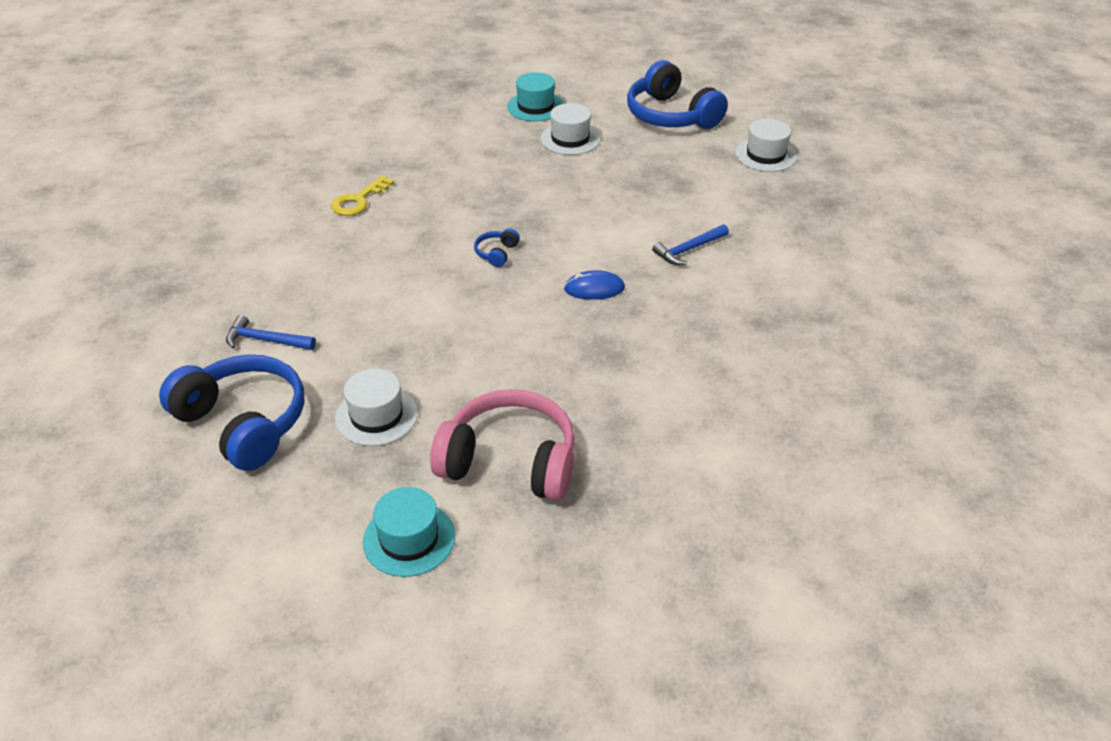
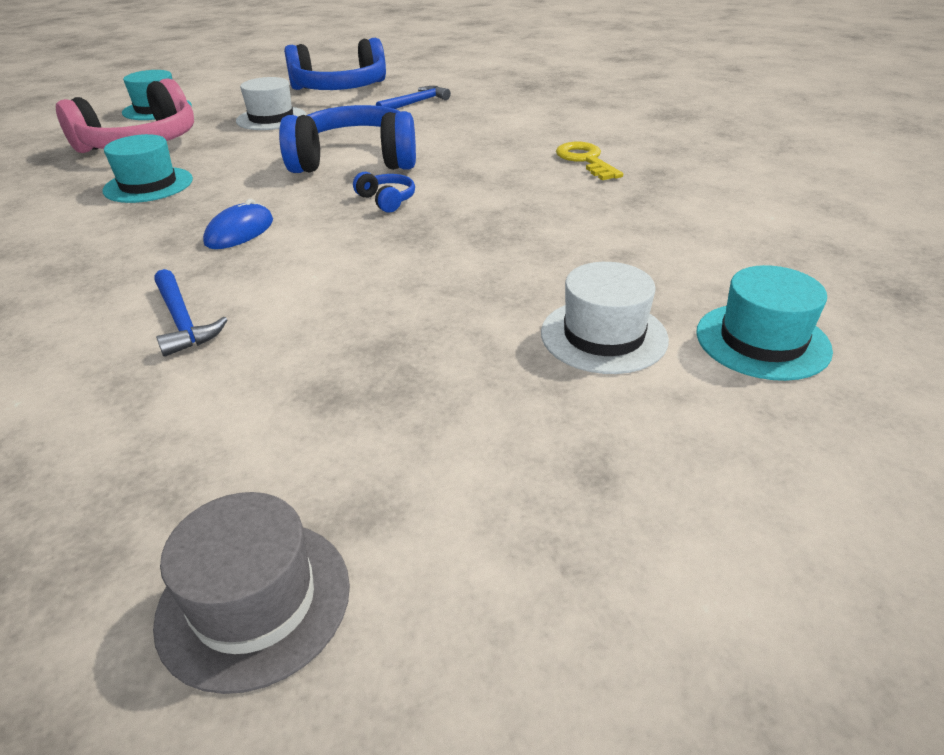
camera: 125 degrees right, 5 degrees down
blue headphones [627,60,728,129] -> blue headphones moved to [279,105,416,173]
blue hammer [652,224,729,265] -> blue hammer turned 150 degrees clockwise [154,269,228,357]
white hat [735,119,797,172] -> grey hat [153,492,350,694]
none -> turquoise hat [103,134,193,203]

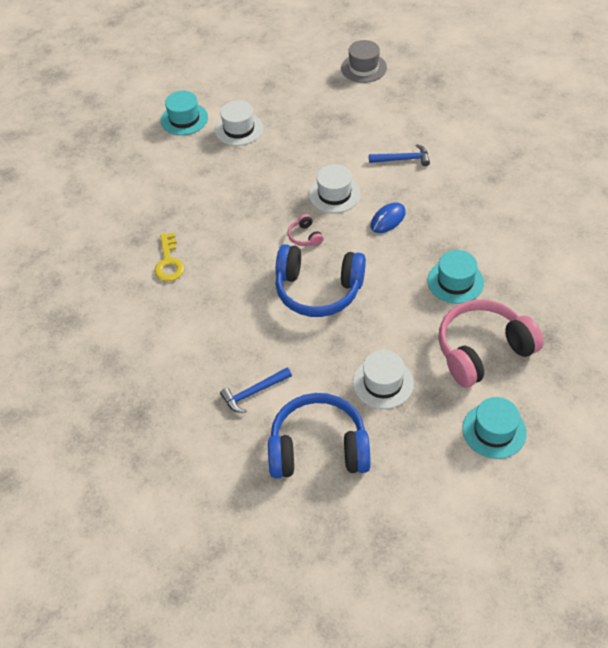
camera: 165 degrees left, 15 degrees up
blue hammer [154,269,228,357] -> blue hammer turned 105 degrees clockwise [369,144,430,166]
blue headphones [353,172,415,213] -> pink headphones [288,214,324,246]
none -> white hat [309,164,361,213]

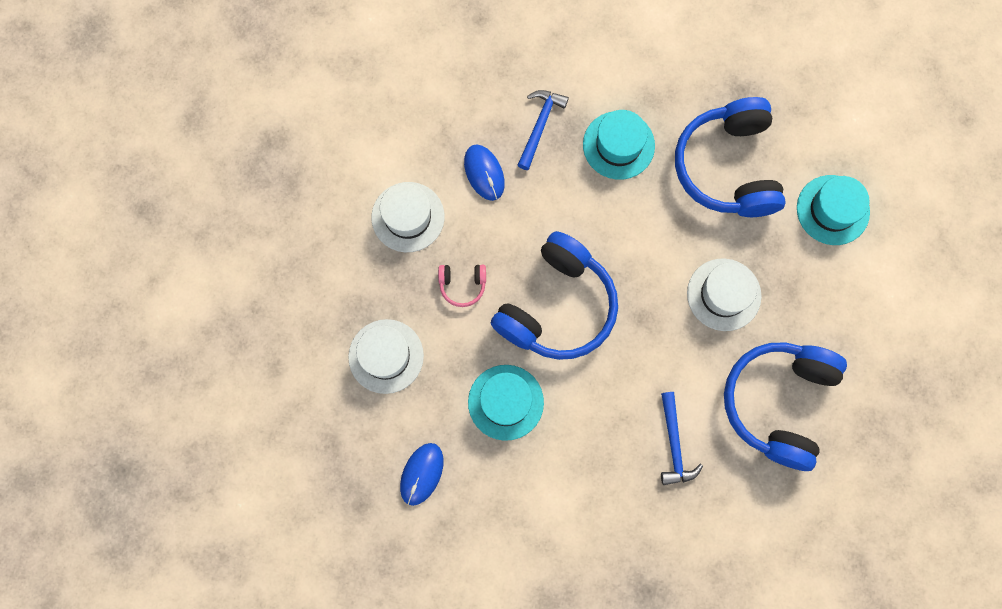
camera: 70 degrees left, 25 degrees up
yellow key [154,233,185,282] -> blue mouse [400,443,443,506]
turquoise hat [161,91,208,135] -> turquoise hat moved to [468,365,544,441]
white hat [215,100,263,146] -> white hat moved to [348,319,424,394]
grey hat [341,40,387,83] -> none
blue hammer [369,144,430,166] -> blue hammer moved to [518,90,569,170]
pink headphones [438,299,544,388] -> blue headphones [675,97,786,217]

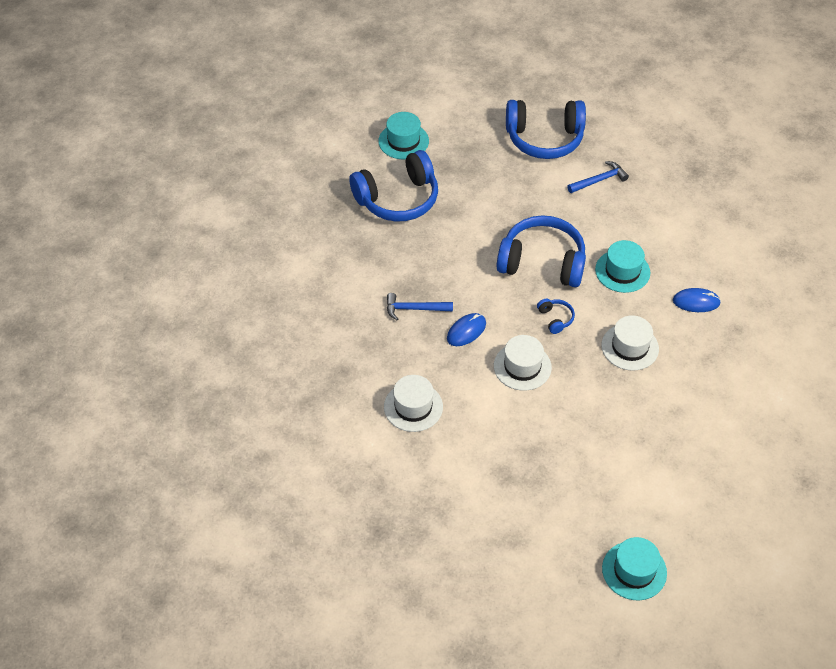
camera: 110 degrees left, 25 degrees down
pink headphones [438,265,486,307] -> blue headphones [537,299,575,334]
turquoise hat [583,110,655,180] -> turquoise hat moved to [602,537,667,600]
white hat [687,259,761,331] -> white hat moved to [384,375,443,432]

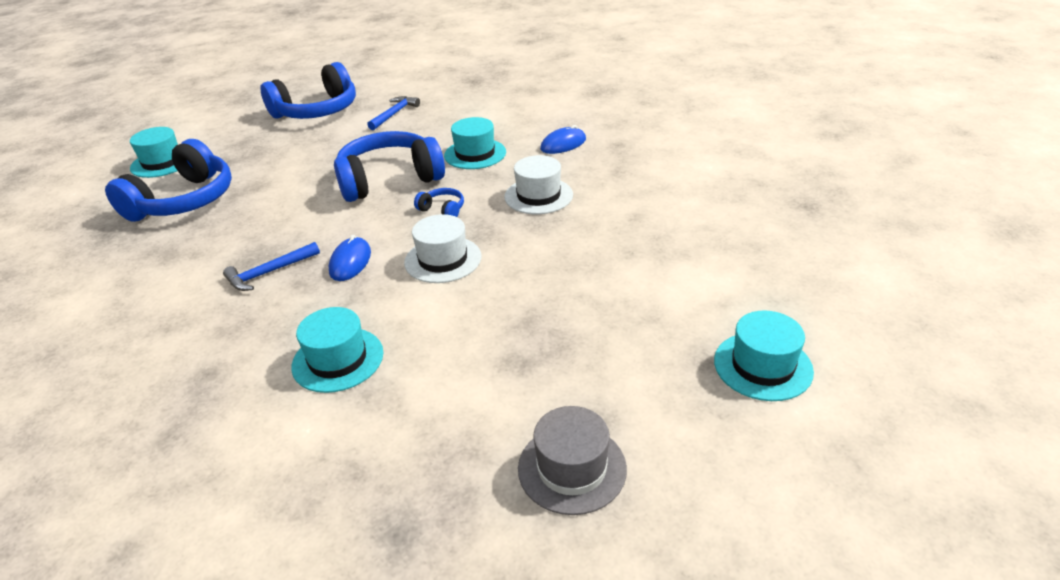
camera: 35 degrees left, 15 degrees down
white hat [384,375,443,432] -> turquoise hat [291,307,383,393]
none -> grey hat [518,406,627,515]

